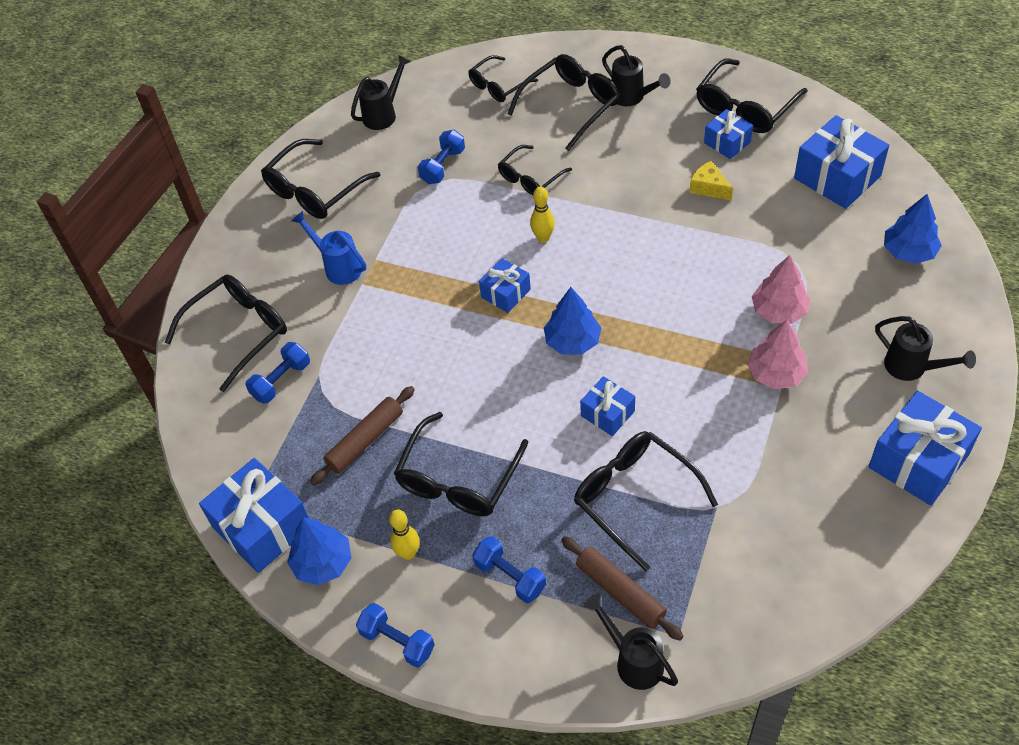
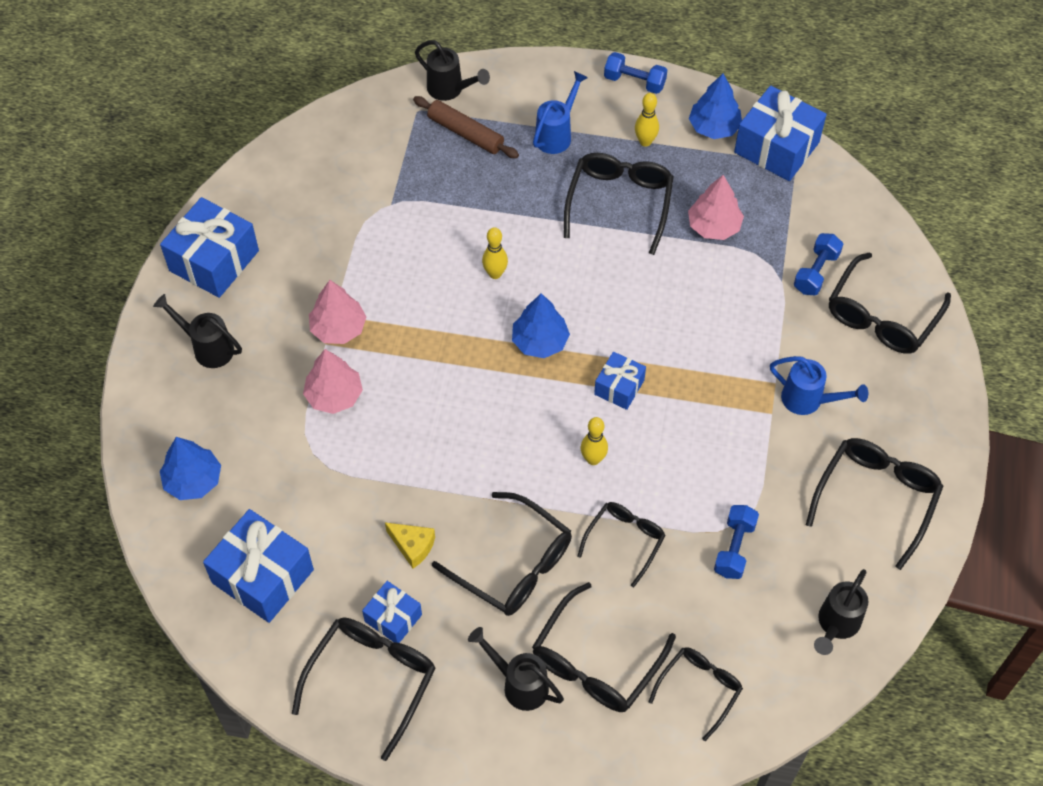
camera: 165 degrees right, 5 degrees up
brown rolling pin [310,386,415,485] -> pink tree [688,175,744,240]
blue dumbbell [472,536,546,603] -> blue watering can [533,71,588,154]
black glasses [574,431,718,571] -> black glasses moved to [432,492,572,616]
blue gift [580,376,635,436] -> yellow bowling pin [482,227,508,279]

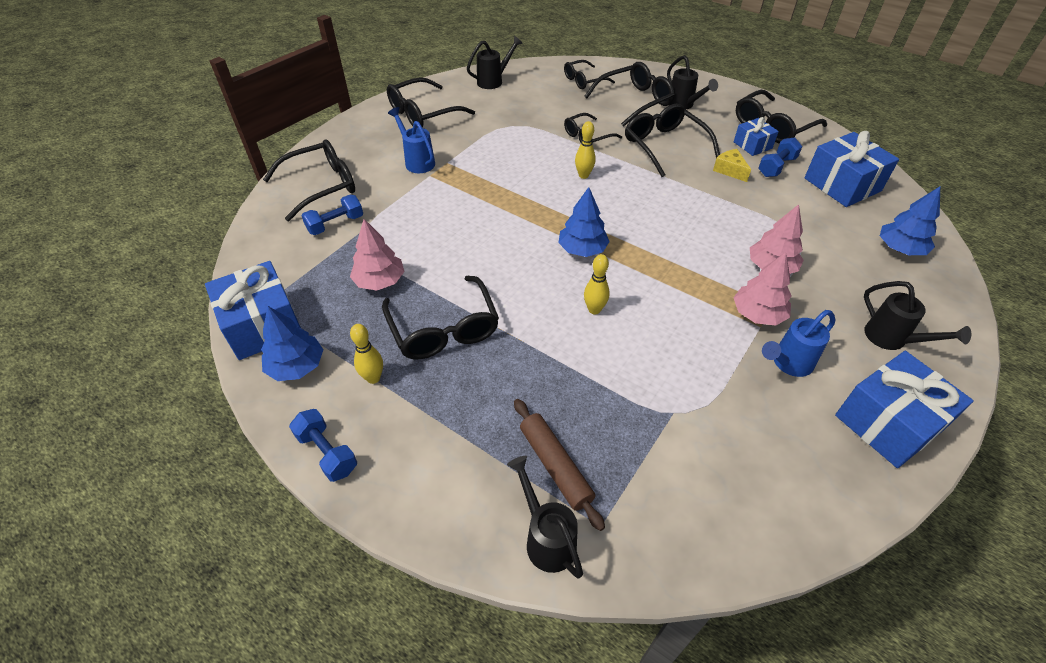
camera: 155 degrees left, 10 degrees down
blue watering can [533,71,588,154] -> blue watering can moved to [762,310,835,377]
black glasses [564,153,674,255] -> black glasses turned 60 degrees counterclockwise [382,276,499,359]
blue gift [594,352,646,410] -> none
blue dumbbell [714,505,759,579] -> blue dumbbell moved to [758,138,802,177]

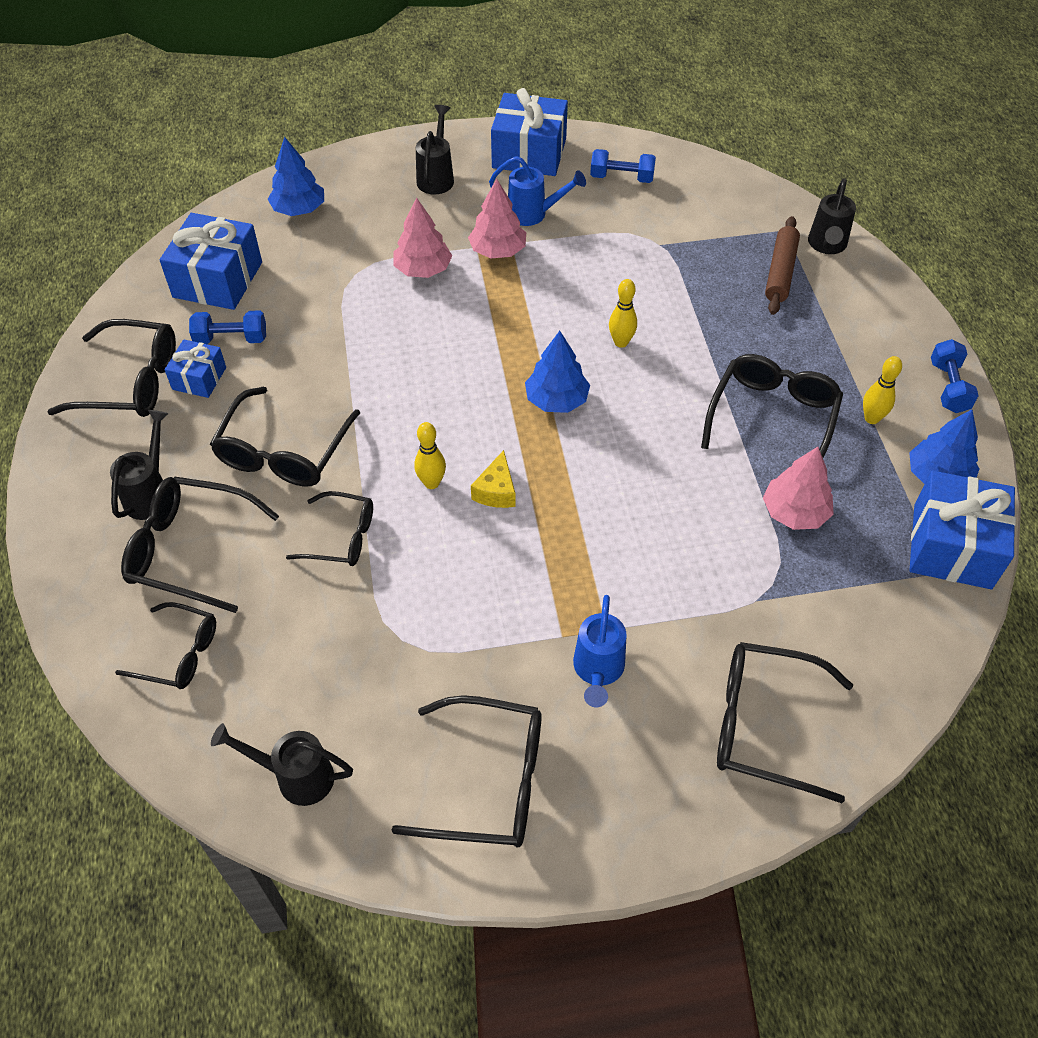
camera: 135 degrees left, 5 degrees up
blue dumbbell [301,195,363,235] -> blue dumbbell moved to [590,149,656,183]
yellow cheese [713,149,751,182] -> yellow cheese moved to [471,450,515,508]

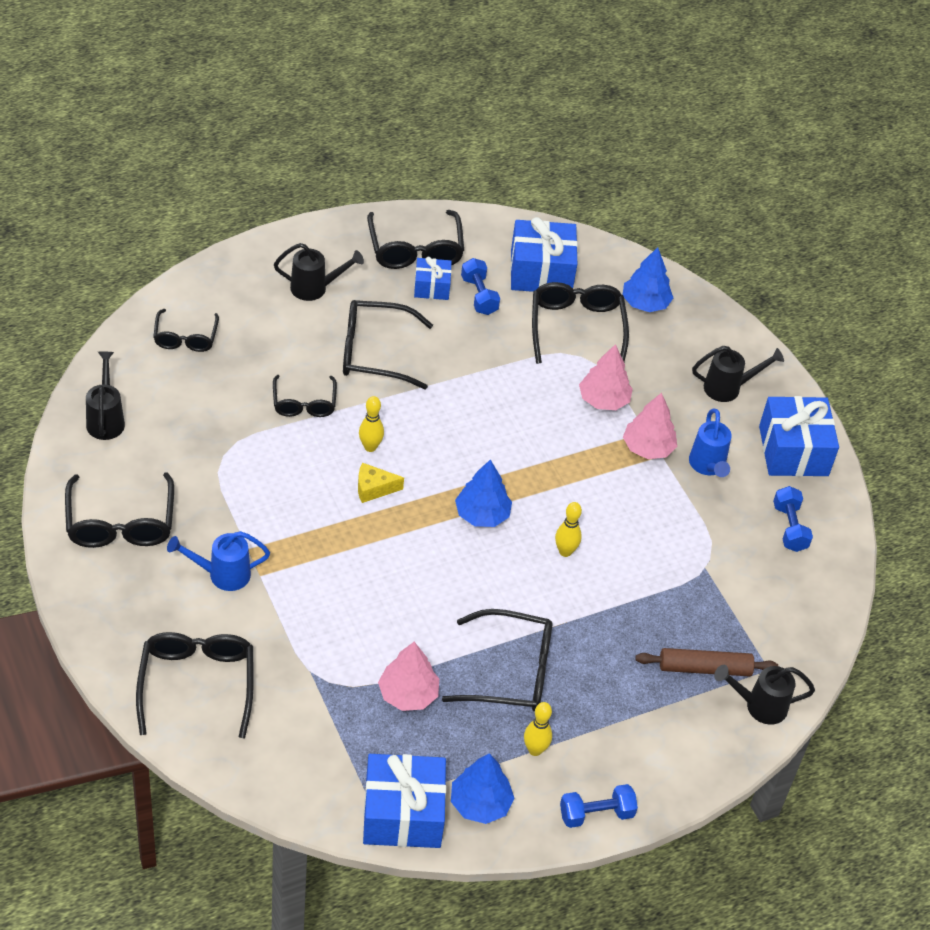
camera: 70 degrees right, 5 degrees down
black glasses [121,476,279,613] -> black glasses moved to [532,282,629,364]

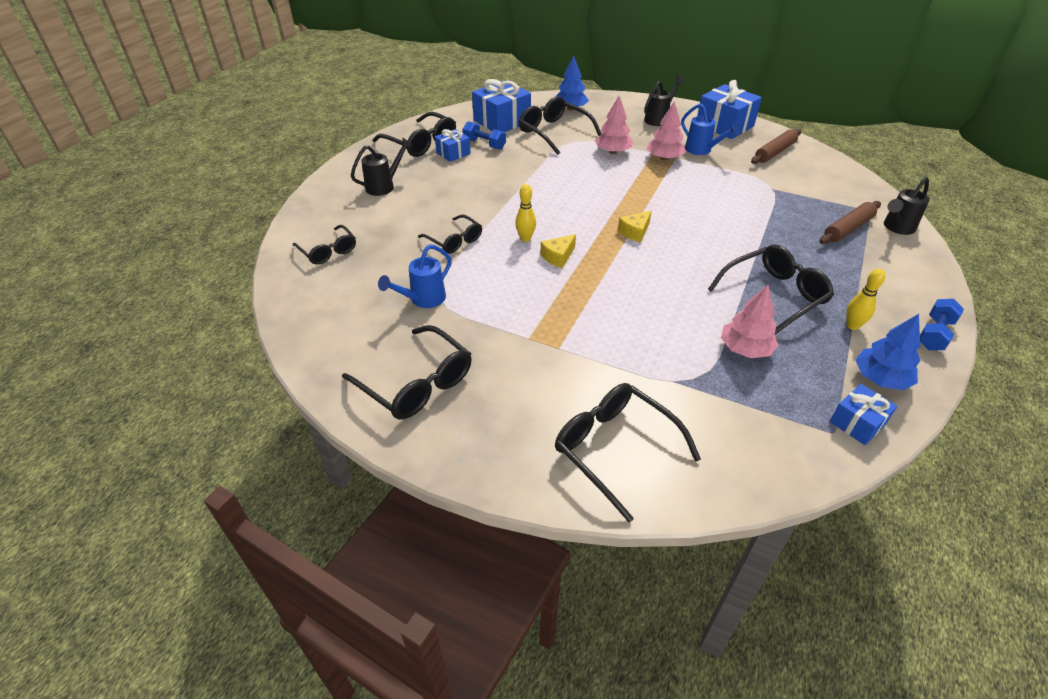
camera: 35 degrees left, 5 degrees down
black watering can [86,352,125,440] -> none
blue watering can [167,531,270,591] -> blue watering can moved to [378,244,452,308]
black glasses [343,300,433,389] -> none
blue gift [363,754,446,848] -> blue gift [830,384,897,445], size x0.56
blue tree [455,459,512,527] -> yellow cheese [618,210,652,242]
yellow bowling pin [555,502,582,557] -> none
blue dumbbell [773,486,813,552] -> brown rolling pin [751,129,801,164]

